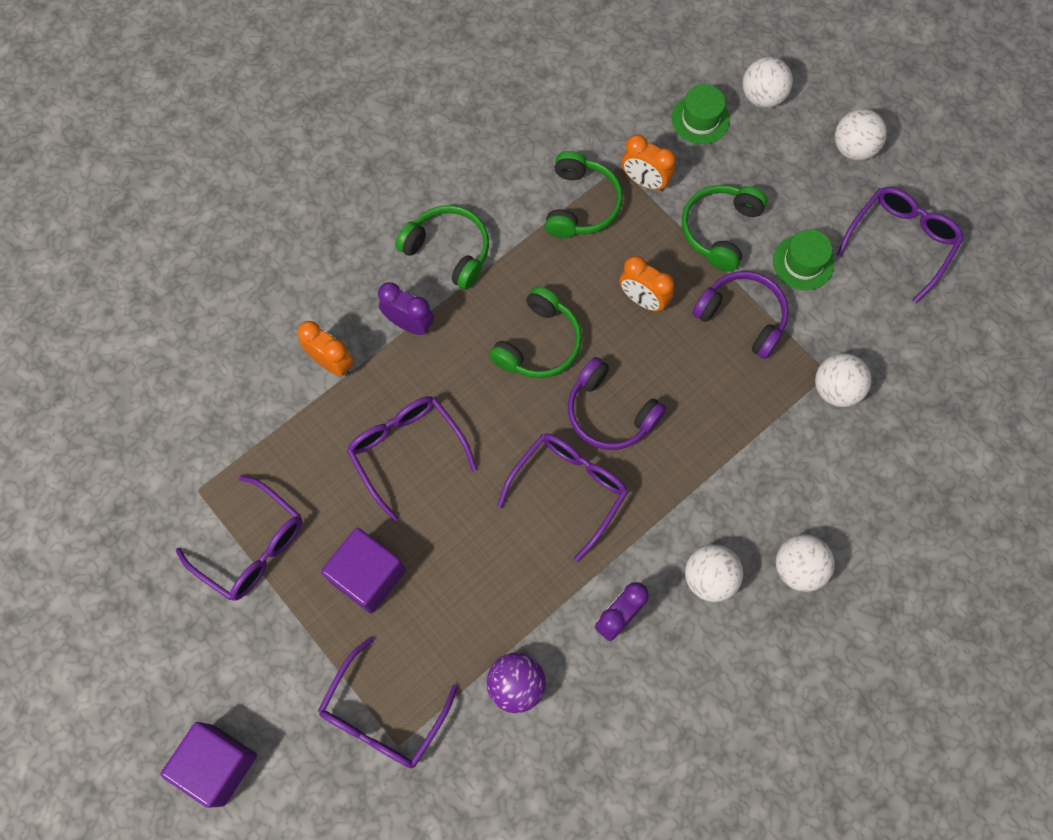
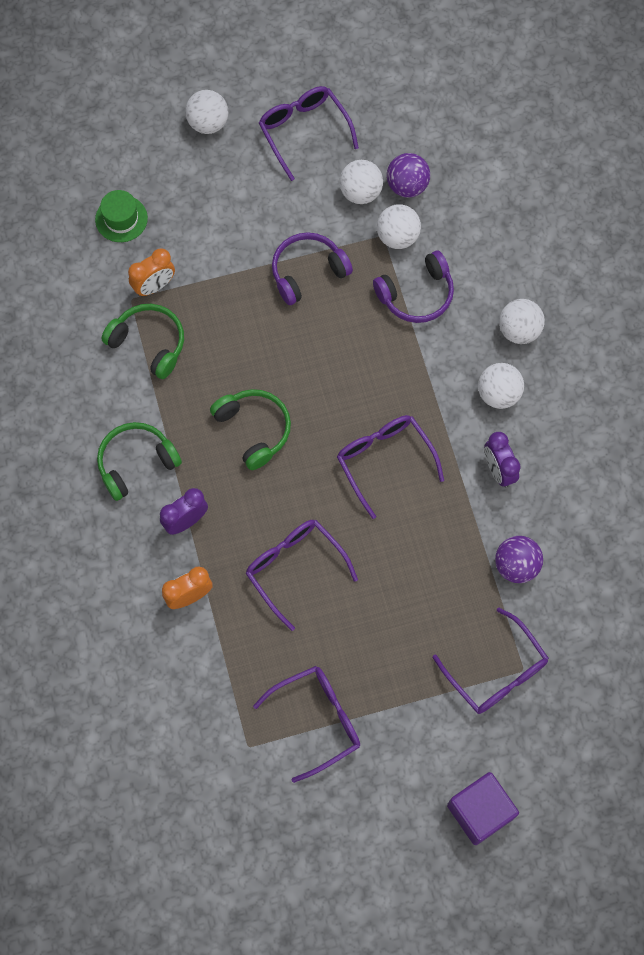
camera: 65 degrees left, 0 degrees up
purple cube [321,528,406,613] -> none
purple glasses [347,396,477,522] -> purple glasses turned 60 degrees clockwise [245,520,358,631]
purple headphones [568,357,666,450] -> purple headphones moved to [373,251,454,323]
orange clock [619,256,674,312] -> none
green headphones [682,185,767,272] -> none
white ball [743,57,793,108] -> white ball moved to [339,160,383,204]
green hat [773,229,834,290] -> none
none -> purple ball [387,153,430,198]

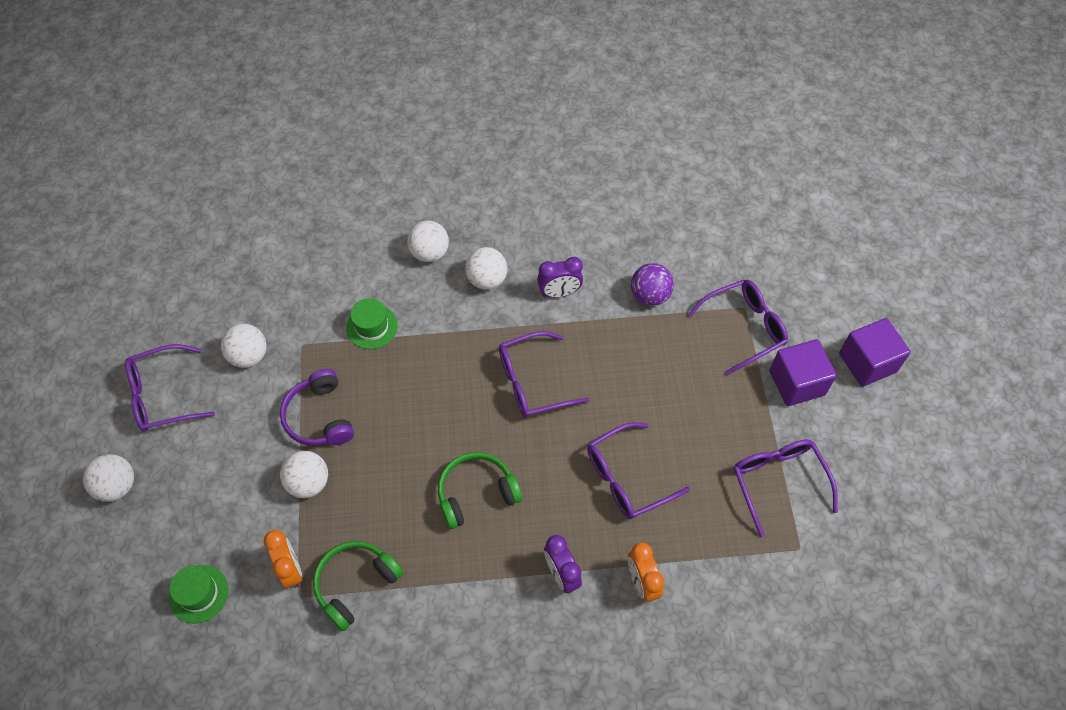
camera: 80 degrees left, 10 degrees down
green headphones [97,422,182,501] -> none
purple headphones [373,251,454,323] -> green hat [346,298,398,349]
white ball [377,204,421,249] -> white ball moved to [280,451,328,498]
purple ball [387,153,430,198] -> none
none -> purple cube [770,339,837,406]

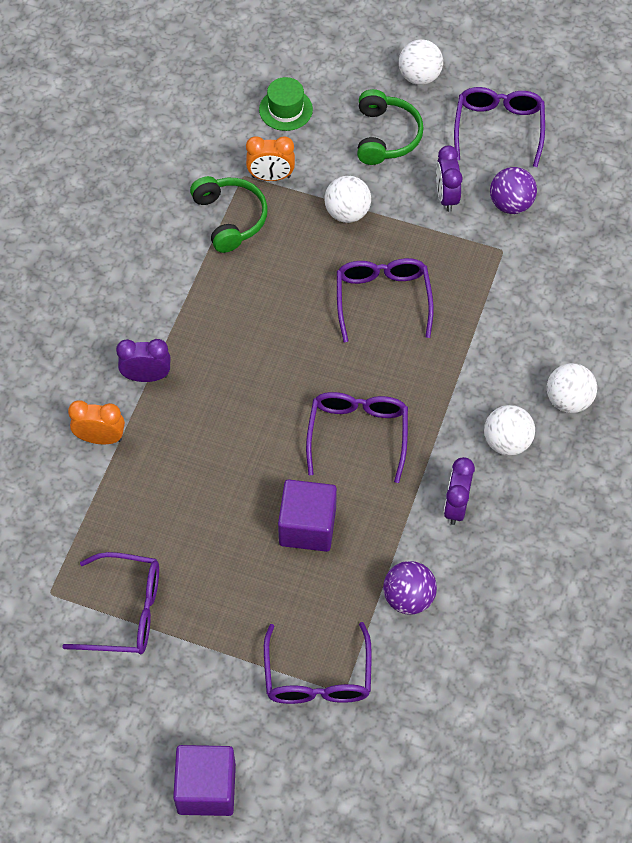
camera: 115 degrees right, 0 degrees up
white ball [221,324,267,368] -> purple ball [490,167,537,214]
purple headphones [280,369,354,446] -> none
green hat [346,298,398,349] -> none
green headphones [438,452,522,529] -> green headphones moved to [357,89,424,165]
purple glasses [587,422,690,519] -> purple glasses moved to [337,258,434,342]
purple cube [770,339,837,406] -> purple cube moved to [278,479,337,552]
none -> purple clock [436,145,463,212]

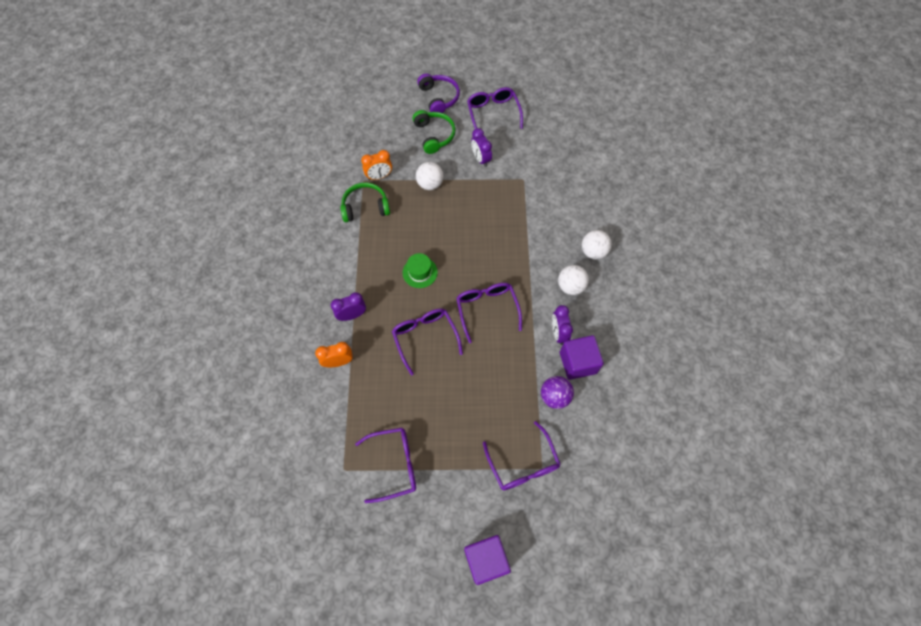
camera: 20 degrees left, 5 degrees up
green headphones [190,176,268,253] -> green headphones turned 60 degrees counterclockwise [340,182,390,222]
green hat [259,77,313,131] -> green hat moved to [403,253,438,288]
purple cube [278,479,337,552] -> purple cube moved to [560,335,604,380]
purple glasses [337,258,434,342] -> purple glasses moved to [392,308,463,376]
white ball [399,39,443,85] -> purple headphones [417,73,460,113]
purple ball [490,167,537,214] -> none

